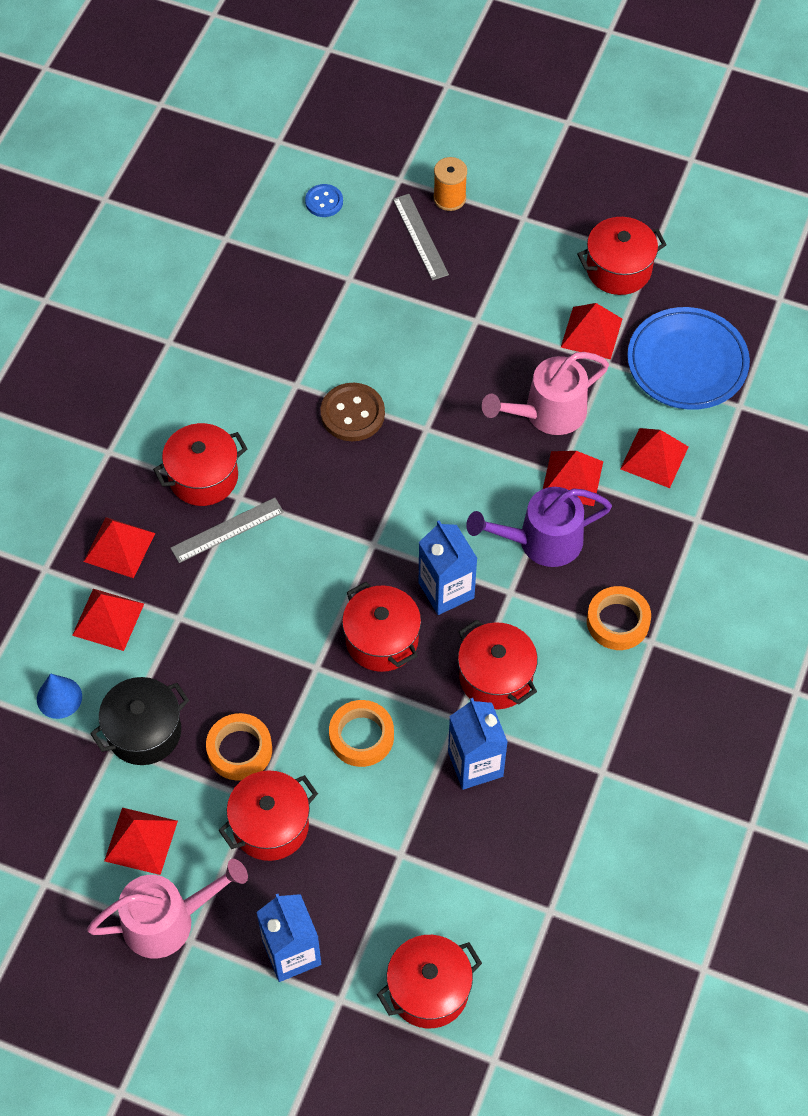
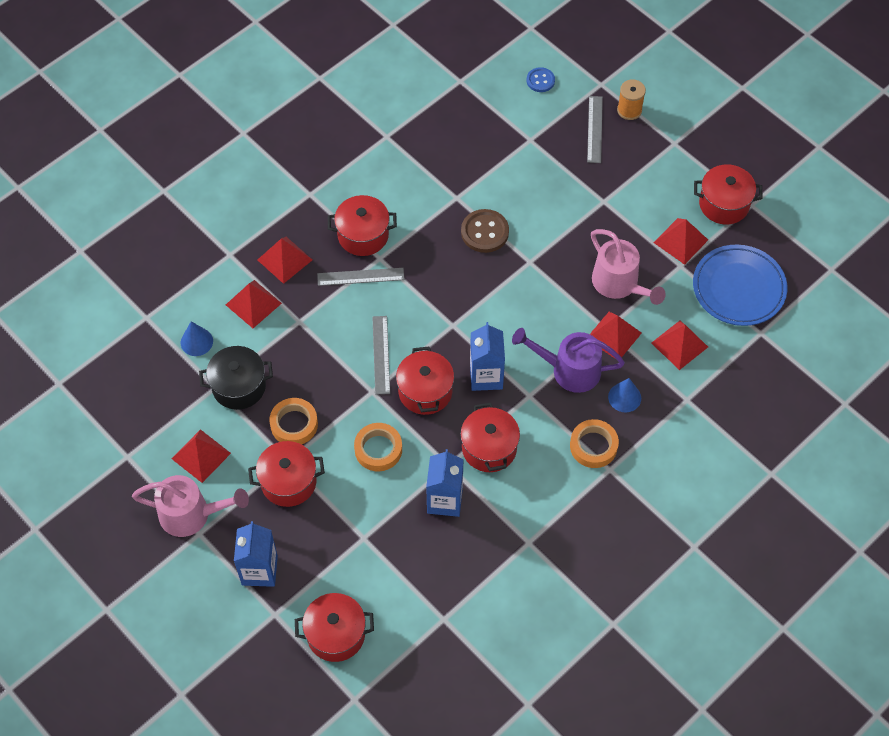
camera: 25 degrees right, 0 degrees up
pink watering can [482,352,609,435] -> pink watering can turned 120 degrees counterclockwise [591,229,666,305]
none -> grey ruler [372,316,390,395]
none -> blue cone [608,378,641,412]

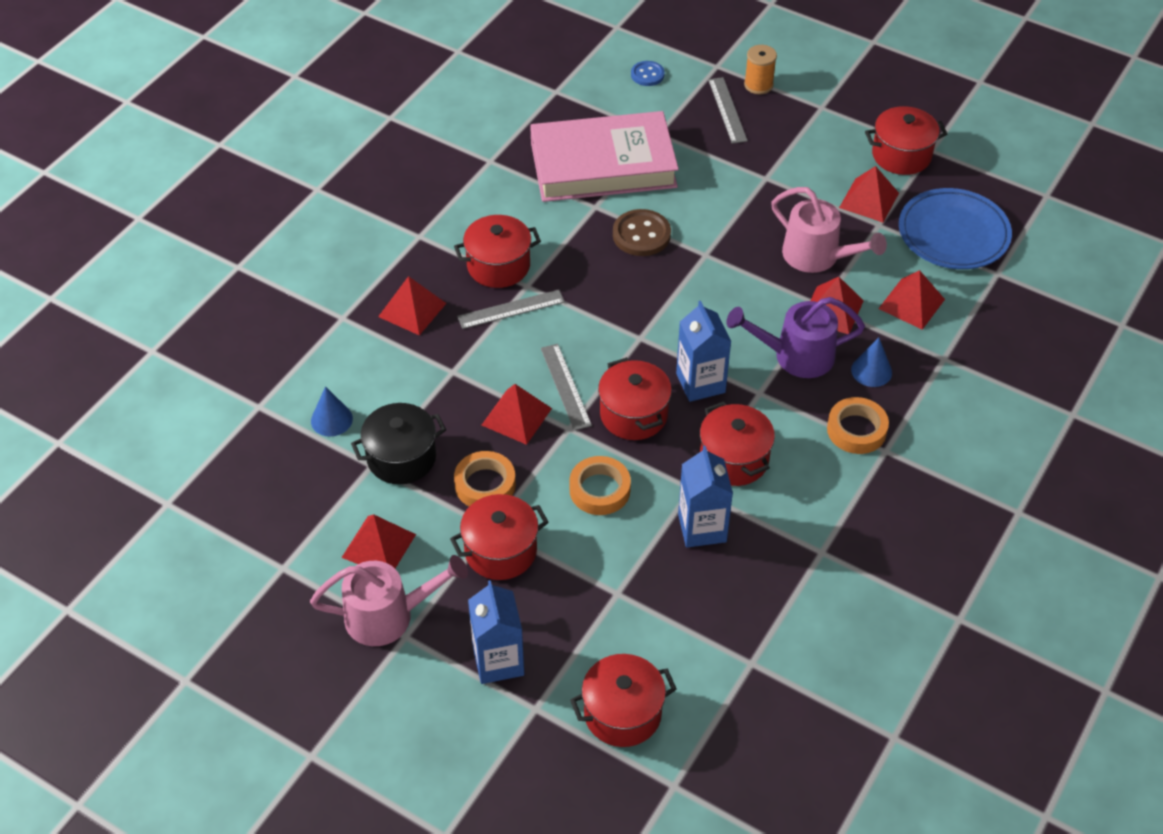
camera: 15 degrees left, 10 degrees down
red pyramid [226,280,282,328] -> red pyramid moved to [482,384,552,445]
none -> pink book [530,111,679,202]

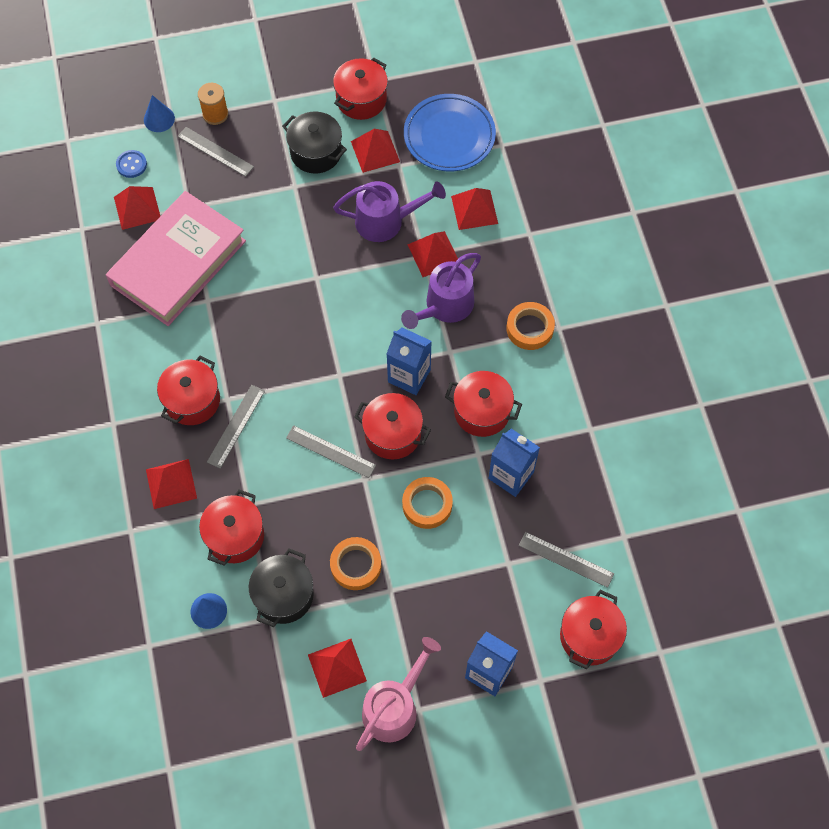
camera: 45 degrees left, 15 degrees up
red pot [450,494,549,580] -> red pot moved to [199,490,264,566]
red pyramid [482,384,552,445] -> red pyramid moved to [114,186,160,230]
brown button [613,209,671,256] -> none
pink watering can [771,187,887,273] -> purple watering can [333,181,446,242]
blue cone [851,338,892,387] -> blue cone moved to [144,95,175,132]
none -> black pot [282,111,347,174]
none -> grey ruler [519,532,614,588]

